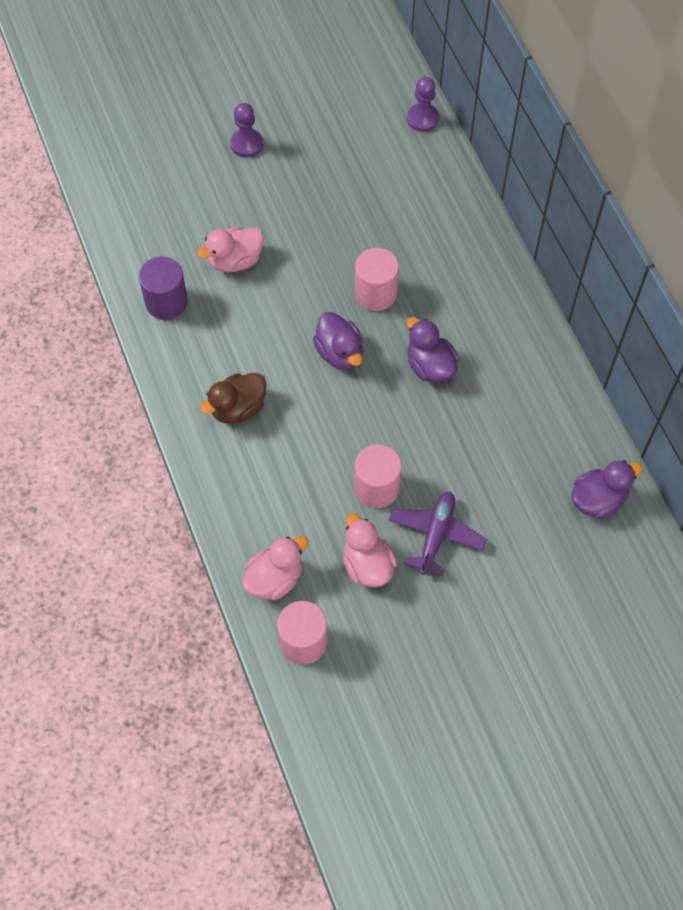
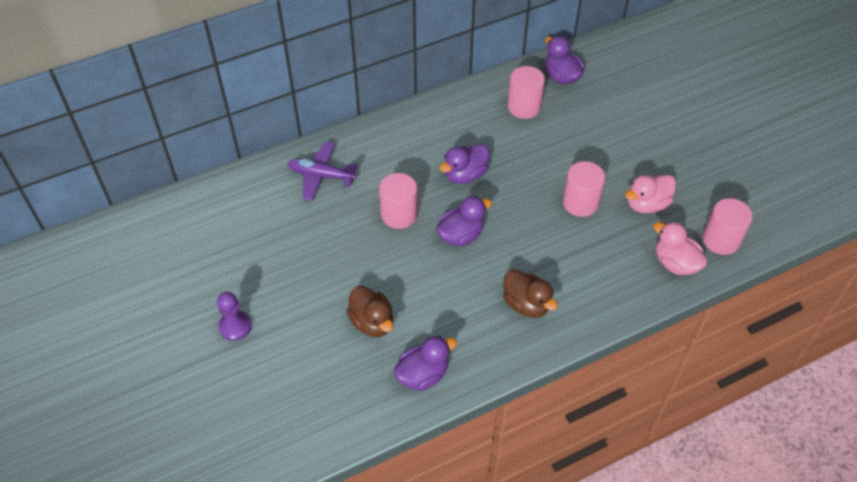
camera: 95 degrees left, 10 degrees down
purple cylinder [139,257,188,320] -> purple duck [394,335,457,391]
pink duck [197,227,264,273] -> brown duck [346,285,393,337]
purple plane [388,492,487,576] -> purple plane moved to [288,141,358,201]
purple pawn [407,77,439,132] -> none
none -> pink cylinder [508,66,545,119]

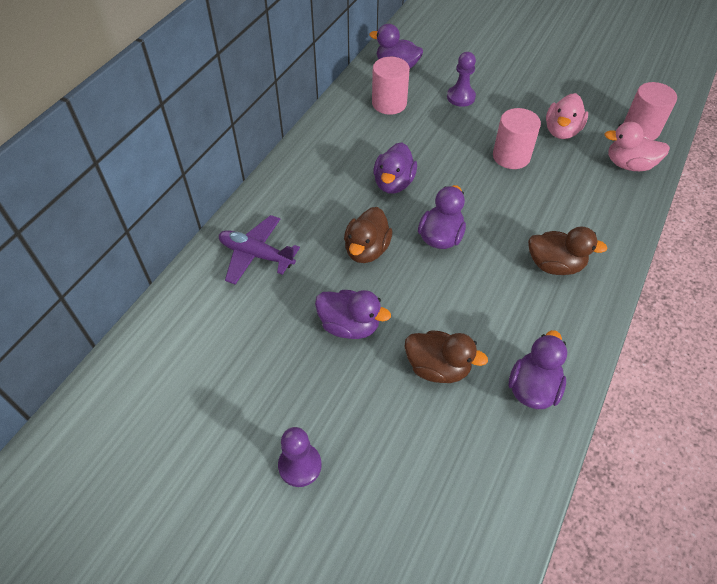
camera: 35 degrees left, 0 degrees up
purple plane [288,141,358,201] -> purple plane turned 45 degrees clockwise [219,215,300,285]
pink cylinder [379,173,418,229] -> brown duck [344,207,393,263]
none -> purple duck [315,290,391,339]
none -> purple pawn [447,52,476,107]

